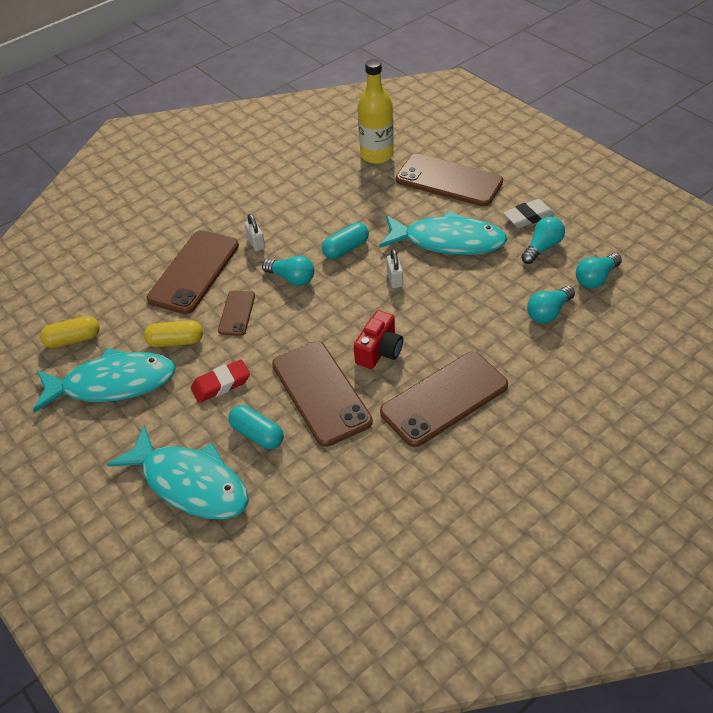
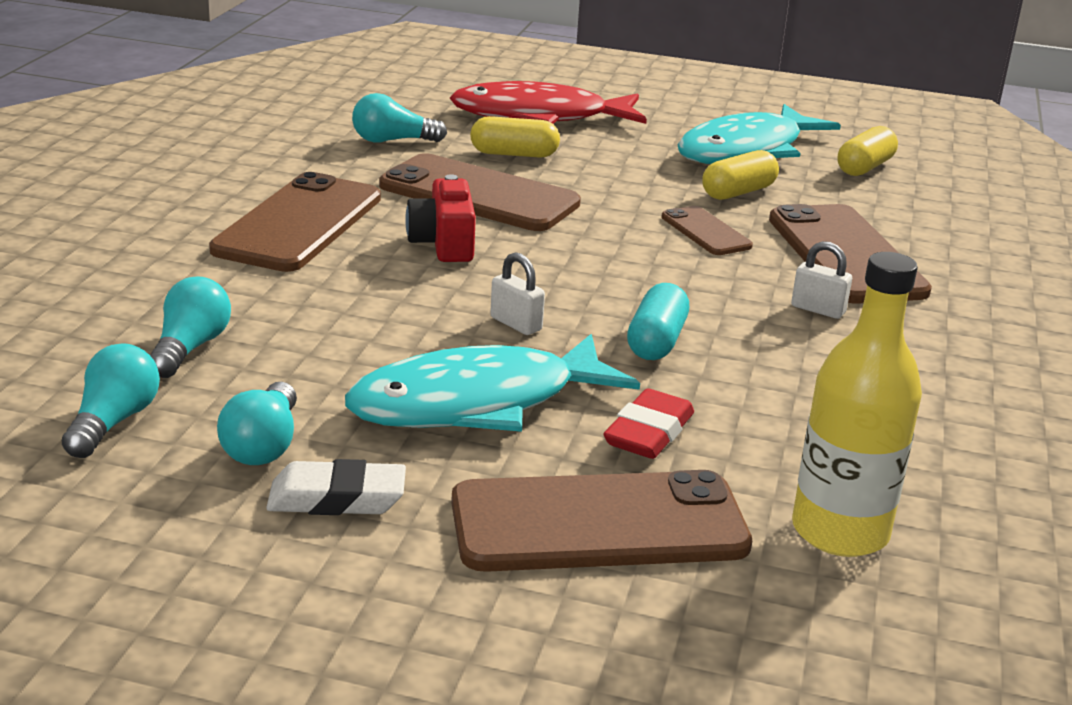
camera: 140 degrees right, 20 degrees down
turquoise fish [107,425,249,520] -> red fish [450,81,647,124]
red eraser [191,359,250,403] -> red eraser moved to [604,388,694,459]
turquoise capsule [229,405,284,449] -> yellow capsule [470,116,560,158]
turquoise light bulb [262,255,314,286] -> turquoise light bulb moved to [352,93,447,143]
white eraser [503,199,555,228] -> white eraser turned 60 degrees clockwise [266,459,406,515]

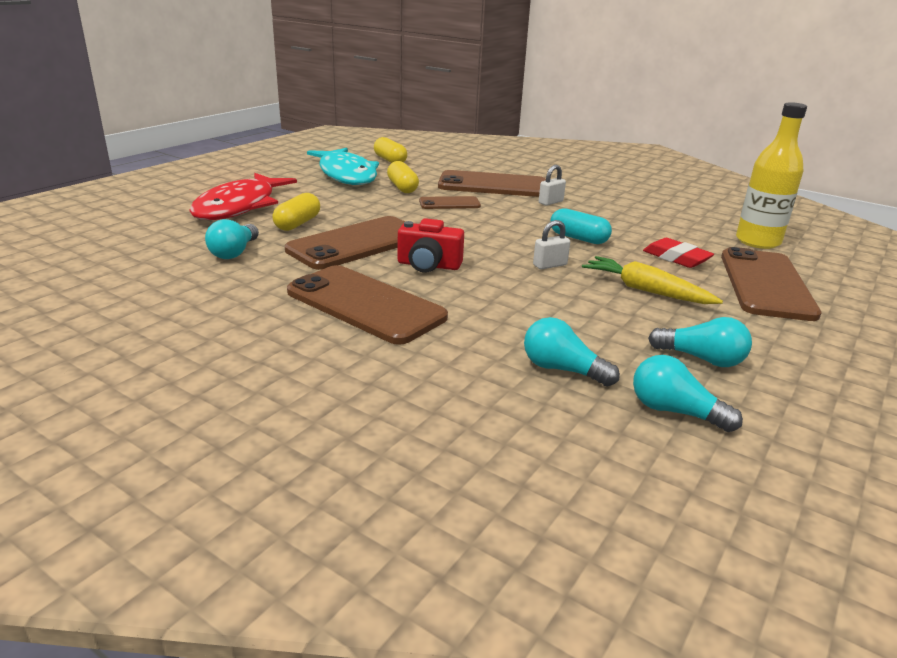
camera: 70 degrees left, 0 degrees up
white eraser [266,459,406,515] -> none
turquoise fish [345,334,640,432] -> yellow carrot [582,256,723,304]

